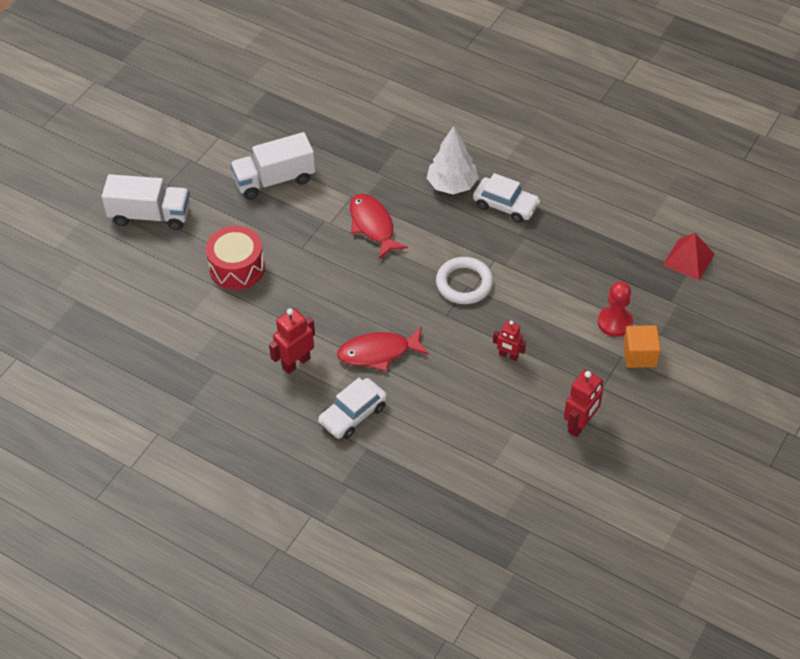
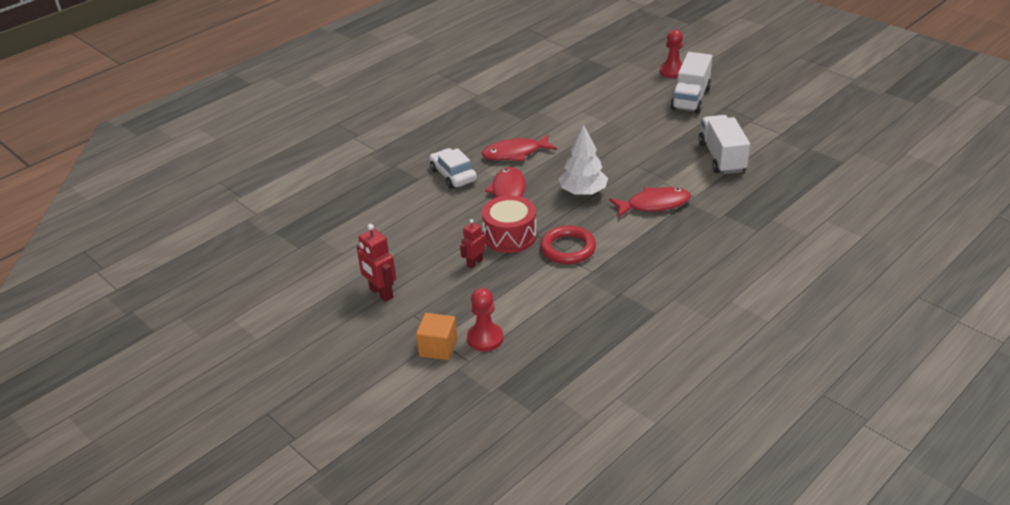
camera: 105 degrees right, 15 degrees down
red drum [206,226,265,290] -> red drum moved to [482,195,537,253]
red robot [269,308,315,374] -> red fish [482,134,557,161]
white tree [427,126,479,194] -> white tree moved to [559,124,608,196]
white ring [436,257,493,304] -> red ring [540,225,596,264]
white car [473,173,540,223] -> none
red pyramid [663,233,714,280] -> none
none -> red pawn [660,30,683,78]

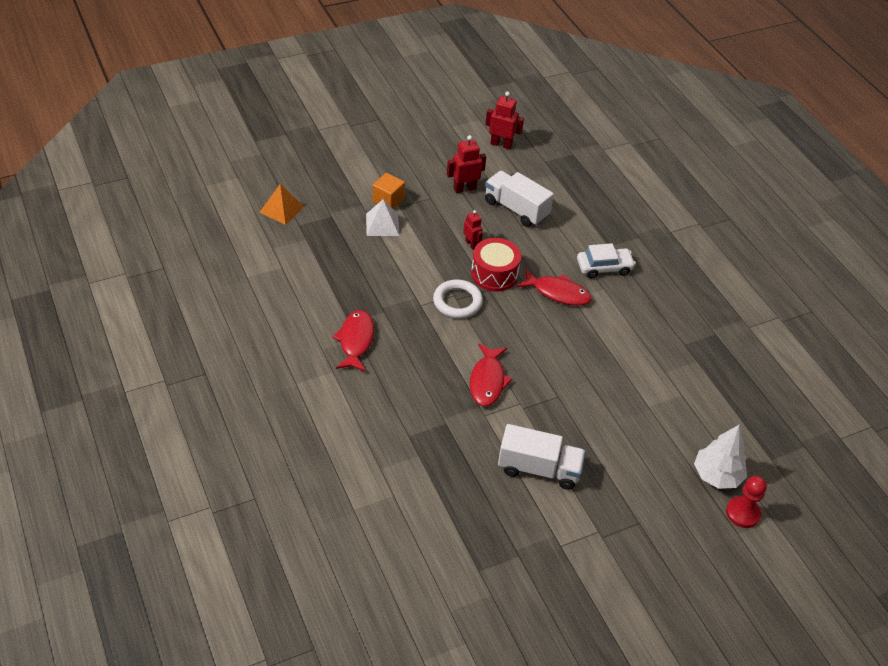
camera: 105 degrees right, 10 degrees up
red pawn [467,288,503,352] -> white pyramid [366,200,399,236]
red fish [482,134,557,161] -> red fish moved to [332,310,374,372]
red ring [540,225,596,264] -> white ring [433,279,483,318]
white tree [559,124,608,196] -> white tree moved to [694,425,747,489]
white truck [671,52,712,114] -> white truck moved to [485,171,554,227]
none -> orange pyramid [259,184,304,225]
none -> red robot [485,92,524,150]

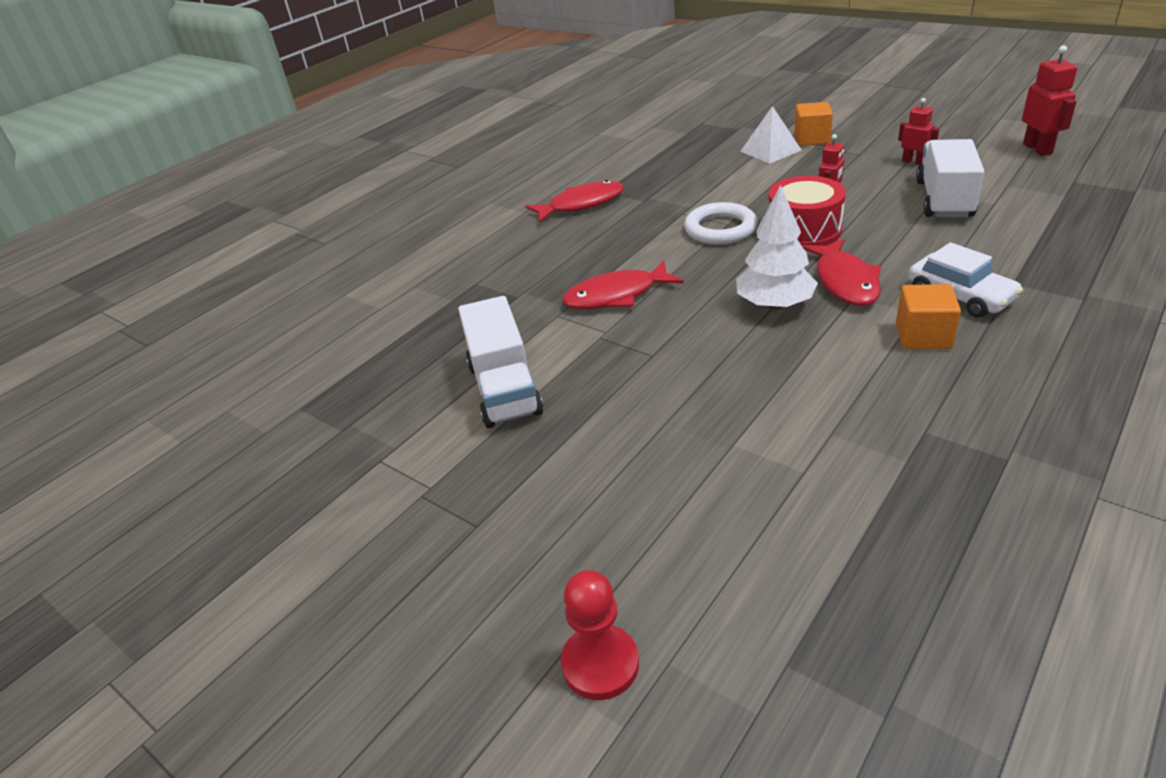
camera: 70 degrees right, 10 degrees down
orange pyramid [259,184,304,225] -> none
red robot [447,135,486,193] -> red robot [898,98,939,165], size x0.65
white tree [694,425,747,489] -> white tree moved to [736,185,818,310]
none -> orange cube [896,284,961,349]

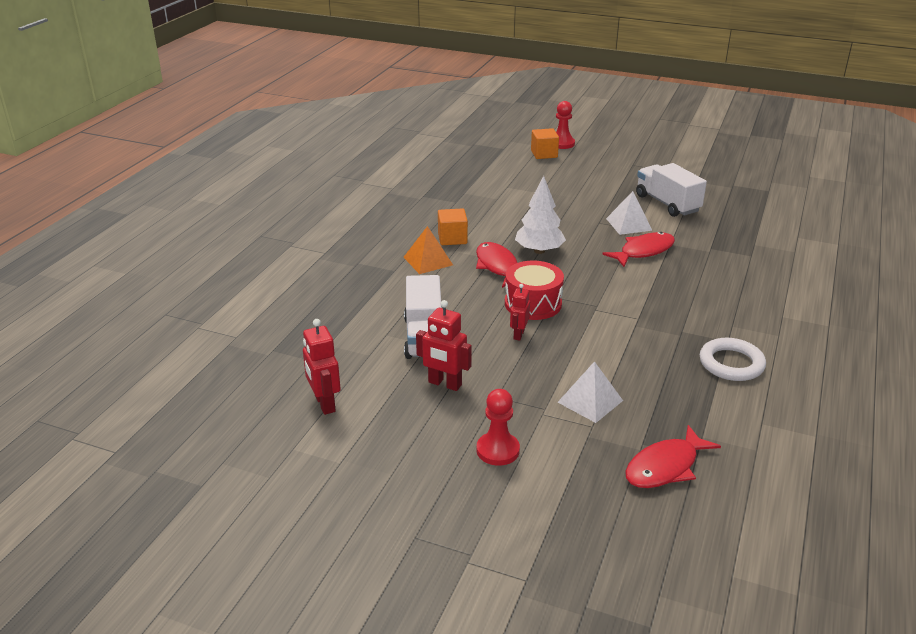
camera: 160 degrees right, 5 degrees down
red fish [525,180,624,223] -> red fish moved to [625,425,721,488]
white ring [684,202,757,245] -> white ring moved to [700,338,766,381]
orange cube [794,102,833,146] -> orange cube moved to [531,128,559,159]
red robot [898,98,939,165] -> red robot [416,300,472,391], size x1.54
white car [908,242,1023,318] -> orange pyramid [403,226,453,274]
none -> red pawn [476,389,520,466]
none -> white pyramid [606,191,652,235]

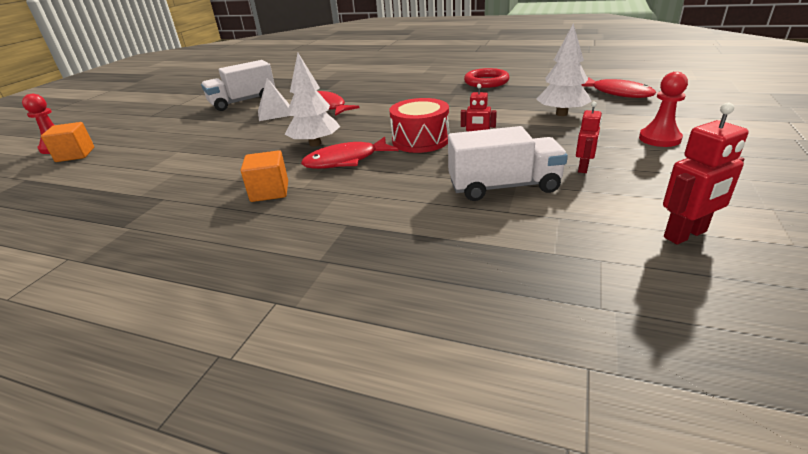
camera: 90 degrees left, 0 degrees up
orange pyramid [403,226,453,274] -> none
red robot [416,300,472,391] -> red robot [576,102,602,173], size x0.65
white pyramid [558,361,623,423] -> white tree [536,23,592,116]
white ring [700,338,766,381] -> red ring [464,68,509,88]

